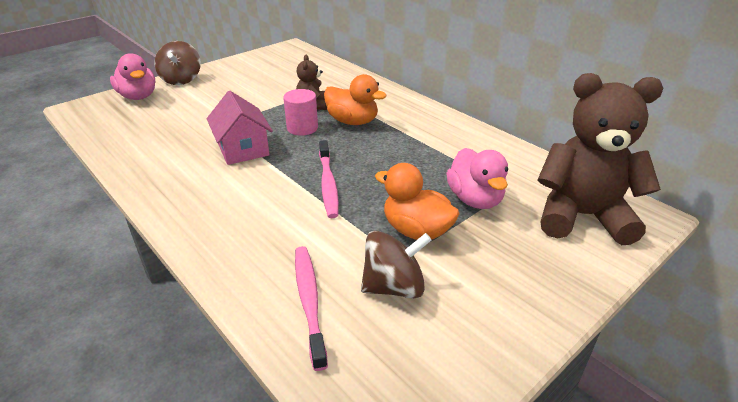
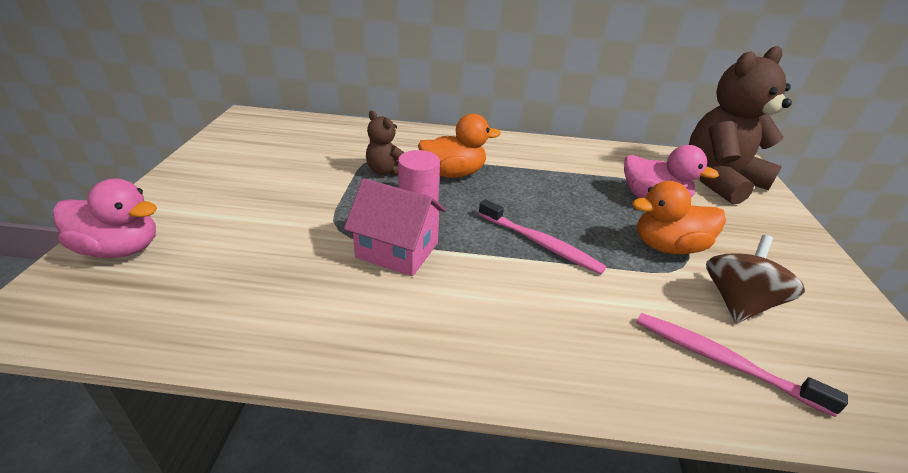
camera: 45 degrees left, 0 degrees up
brown spinning top [154,41,201,85] -> none

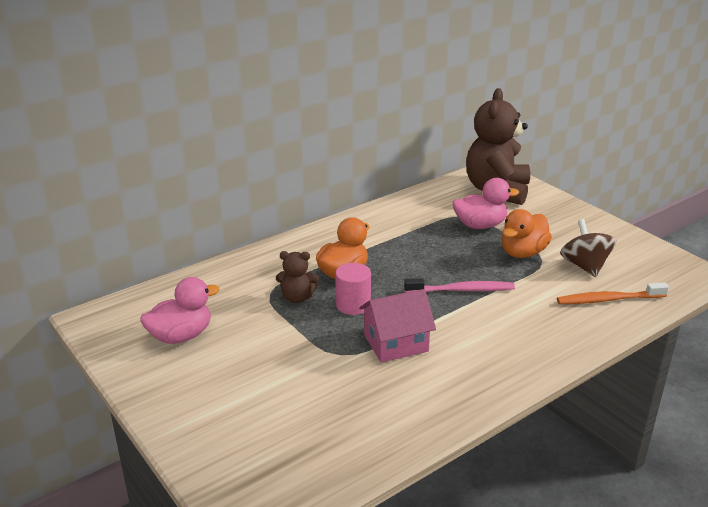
camera: 40 degrees left, 5 degrees down
pink duck [53,178,157,258] -> pink duck moved to [140,277,219,344]
pink toothbrush [637,313,848,417] -> orange toothbrush [557,282,669,304]

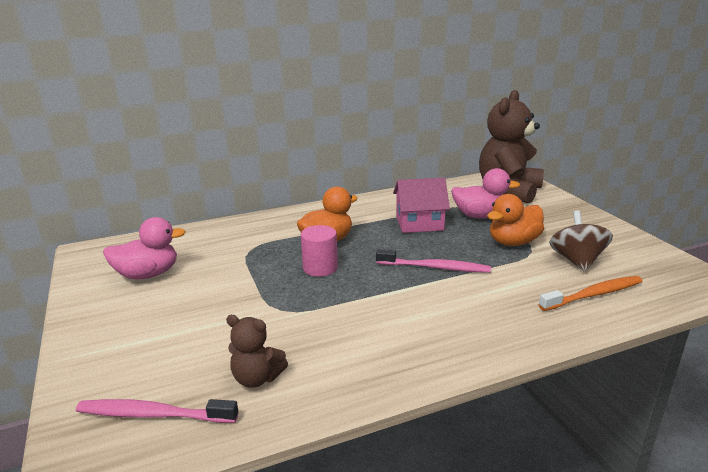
camera: 15 degrees right, 5 degrees down
brown teddy bear [276,251,319,303] -> brown teddy bear moved to [226,315,288,388]
pink house [359,289,436,362] -> pink house moved to [393,178,450,233]
orange toothbrush [557,282,669,304] -> orange toothbrush turned 150 degrees clockwise [538,276,642,311]
none -> pink toothbrush [76,399,238,423]

